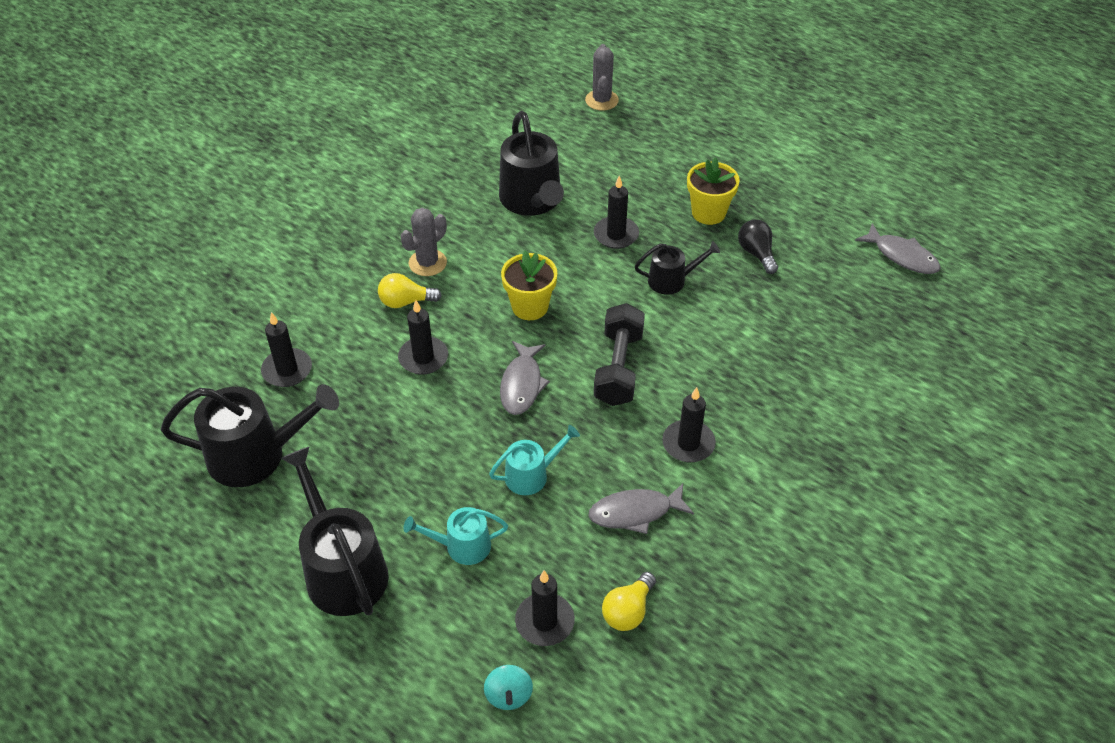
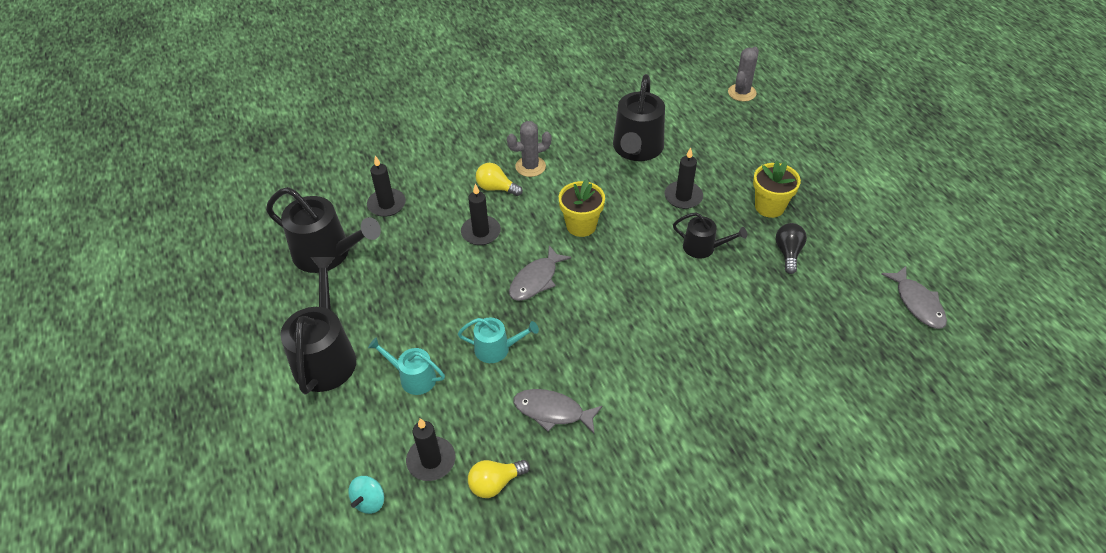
camera: 30 degrees right, 0 degrees up
black dumbbell [594,303,645,406] -> none
black candle [662,387,716,462] -> none

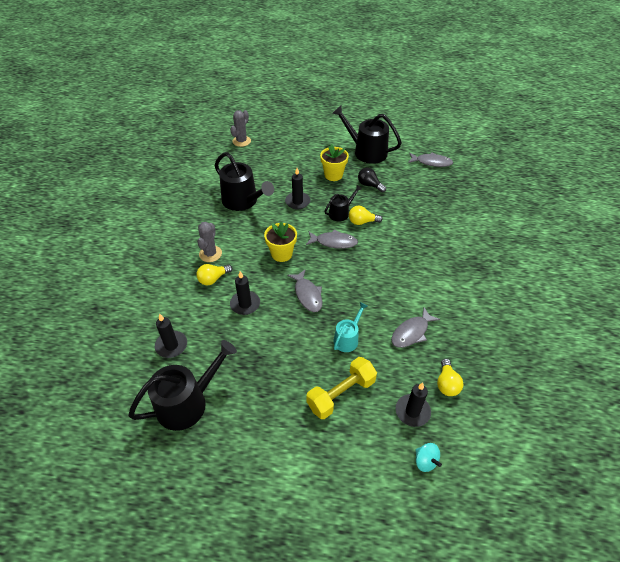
camera: 60 degrees left, 0 degrees up
black watering can [280,257,356,394] -> black watering can moved to [332,106,402,164]
turquoise watering can [368,337,445,395] -> yellow dumbbell [306,357,377,419]
grey cactus [728,47,759,101] -> grey cactus turned 60 degrees clockwise [230,110,251,147]
none -> grey fish [306,230,358,249]
none -> yellow light bulb [349,206,383,225]

